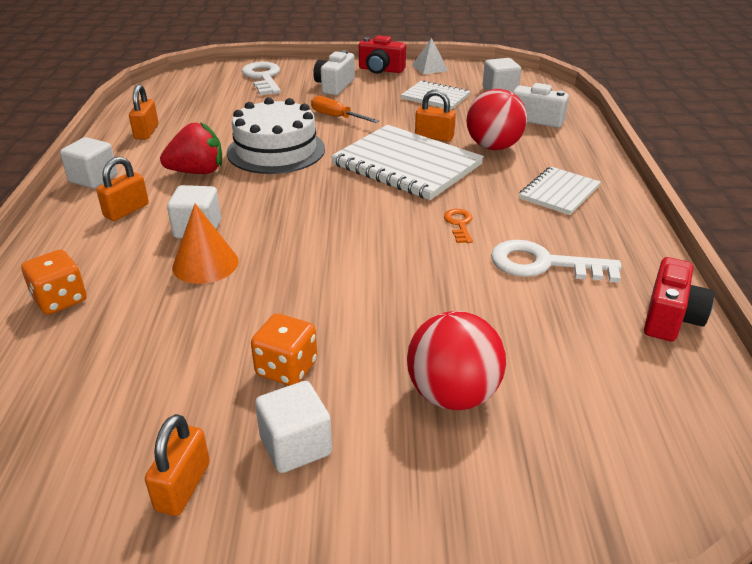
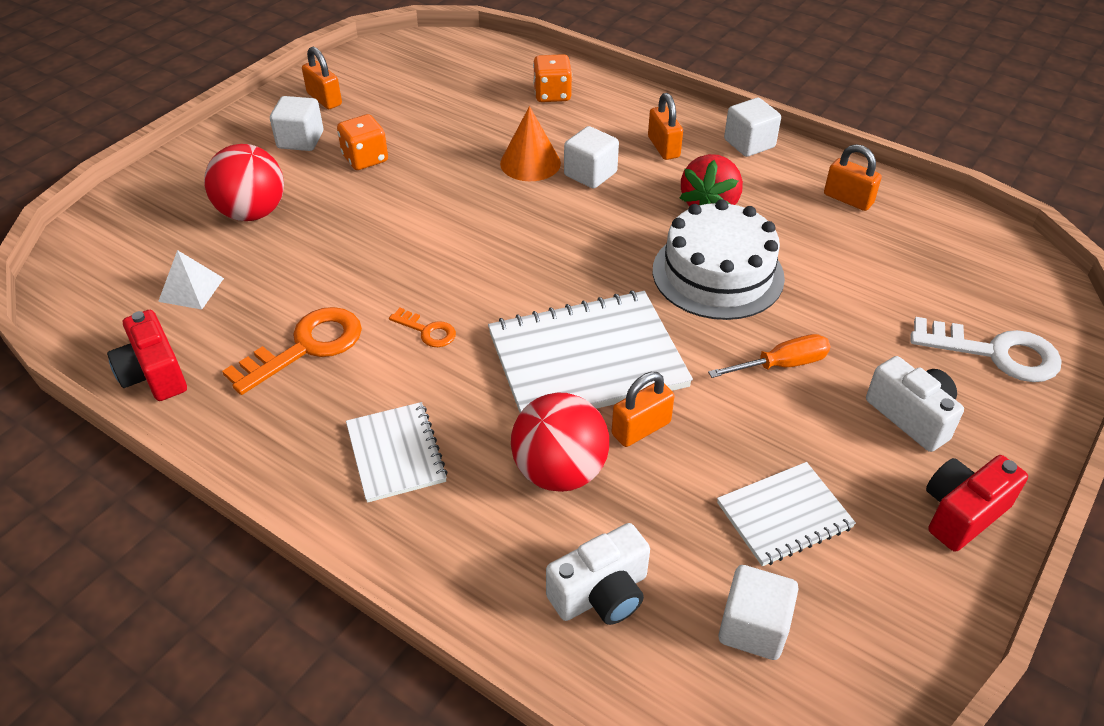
camera: 125 degrees right, 10 degrees up
white pyramid [412,38,448,75] -> white pyramid moved to [158,250,224,310]
white key [491,240,622,283] -> orange key [222,307,362,395]

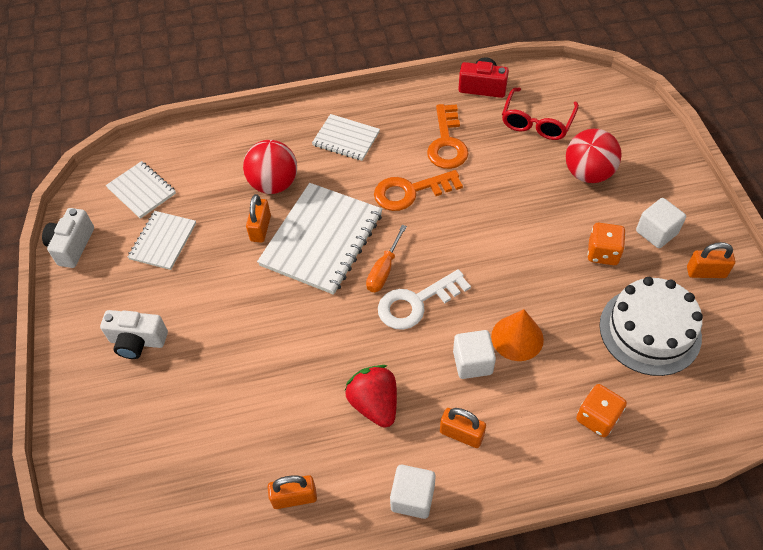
camera: 135 degrees right, 10 degrees up
white pyramid [158,250,224,310] -> red glasses [502,88,579,140]
orange key [389,308,456,347] -> orange key [374,170,463,211], size x1.91
white camera [546,523,650,625] -> white camera moved to [42,208,94,268]
white cake [653,199,785,320] -> white cake moved to [599,277,703,376]
orange screwdriver [708,334,831,378] -> orange screwdriver moved to [366,225,407,292]
white cube [719,565,798,660] -> white notebook [106,161,176,219]
white key [910,317,1062,382] -> white key moved to [378,269,471,330]
red camera [926,455,1028,552] -> none

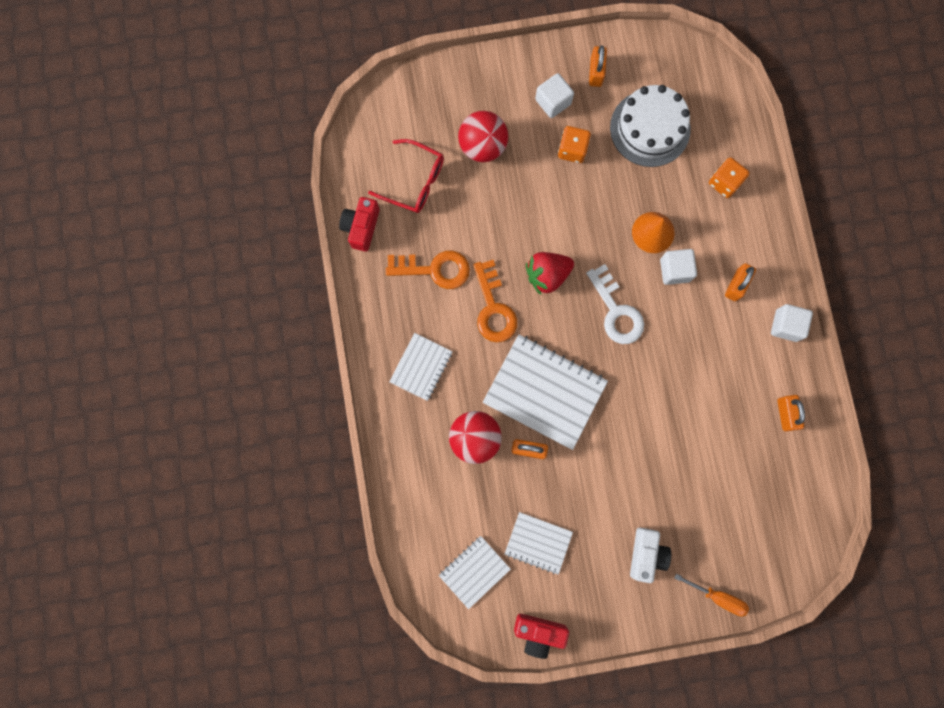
camera: 90 degrees left, 25 degrees up
white camera [42,208,94,268] -> red camera [514,614,569,659]
red strawberry [345,365,397,428] -> red strawberry moved to [526,252,574,295]
orange screwdriver [366,225,407,292] -> orange screwdriver moved to [674,574,749,616]

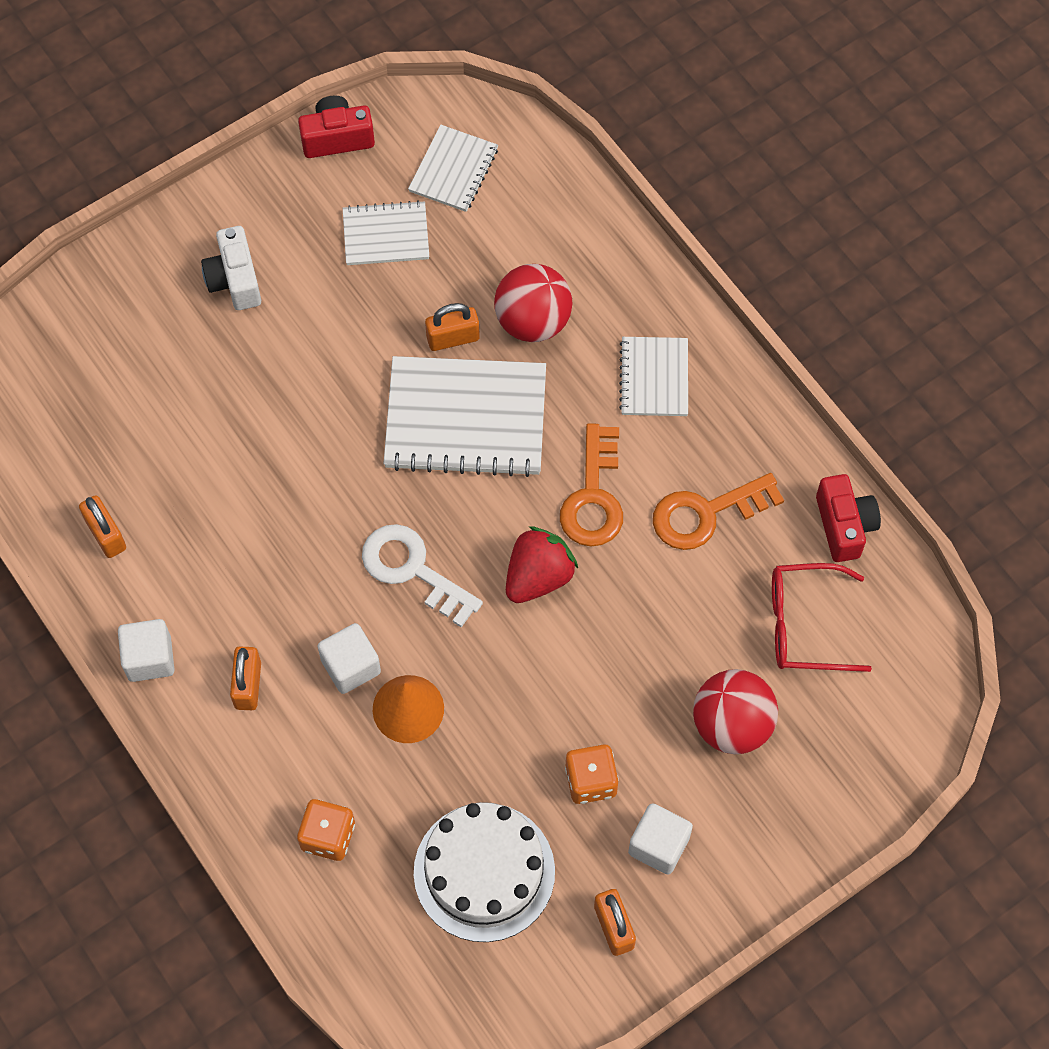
camera: 155 degrees right, 15 degrees down
orange key [473,260,517,342] -> orange key turned 135 degrees counterclockwise [560,423,623,546]
orange screwdriver [674,574,749,616] -> none

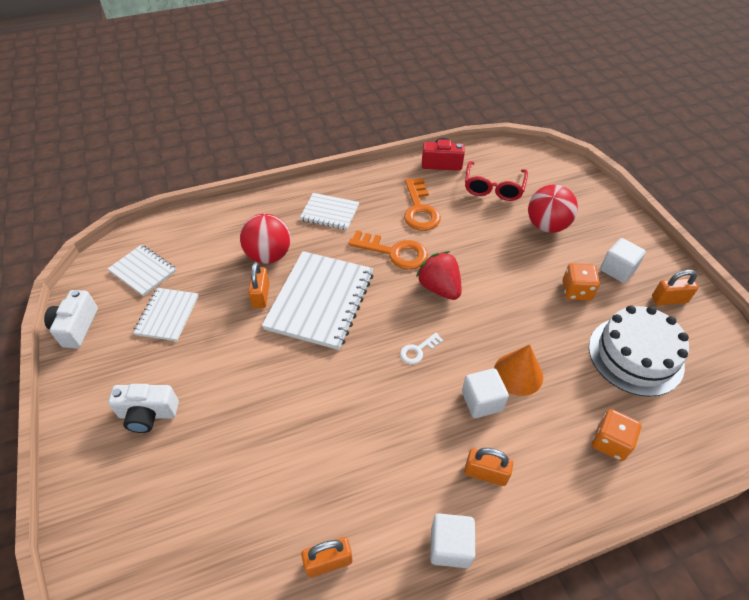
camera: 75 degrees left, 15 degrees down
red camera [298,95,375,158] -> white camera [44,290,98,348]
white key [362,524,483,627] -> white key [400,333,443,364], size x0.52

